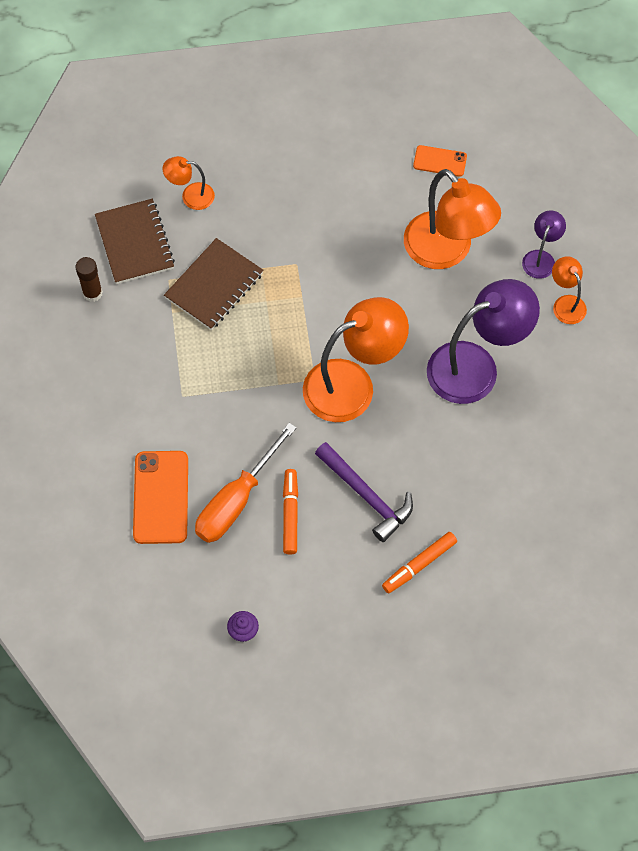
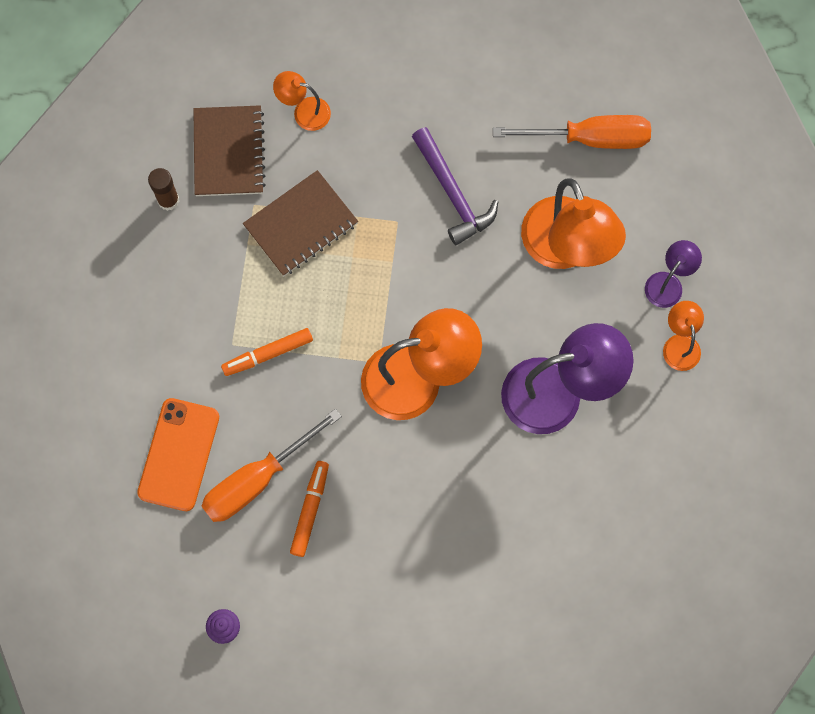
camera: 15 degrees right, 10 degrees up
purple hammer [315,442,413,542] -> purple hammer moved to [412,127,498,245]
orange marker [382,532,457,593] -> orange marker moved to [221,328,313,376]
orange phone [413,145,467,177] -> orange screwdriver [493,115,651,149]

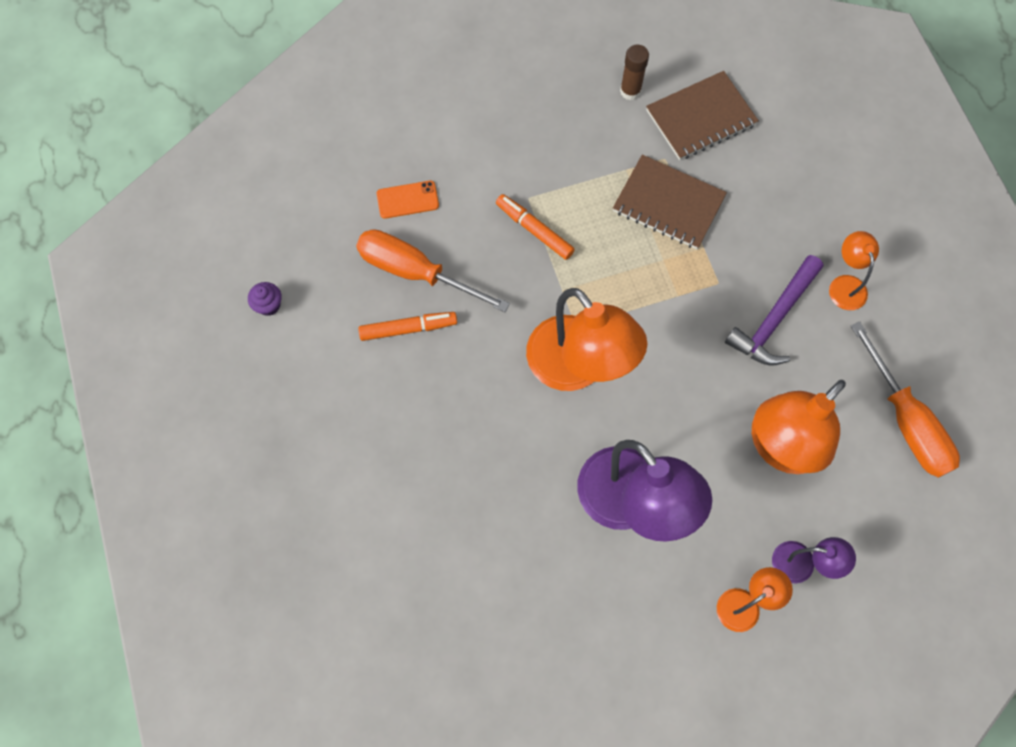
camera: 65 degrees right, 5 degrees down
orange phone [137,398,219,511] -> orange phone [377,181,439,219], size x0.57
orange lamp [273,71,331,131] -> orange lamp moved to [829,231,879,310]

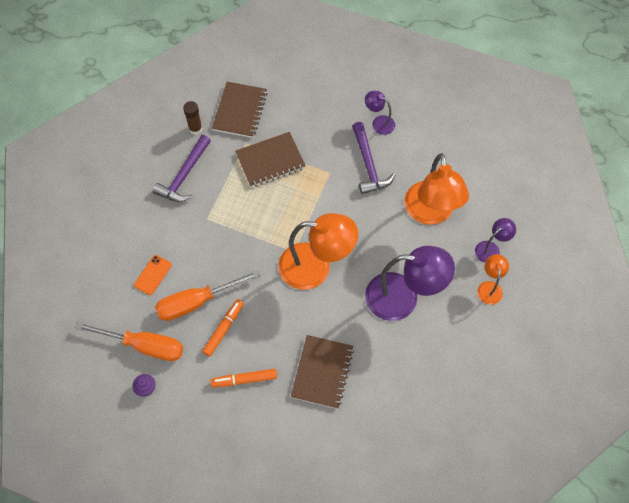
camera: 50 degrees left, 5 degrees down
orange marker [496,194,575,260] -> orange marker moved to [210,369,277,387]
orange lamp [829,231,879,310] -> purple lamp [365,91,395,135]
orange screwdriver [851,321,960,478] -> orange screwdriver moved to [75,322,183,361]
none -> purple hammer [153,135,211,202]
none -> brown notebook [291,335,354,409]

